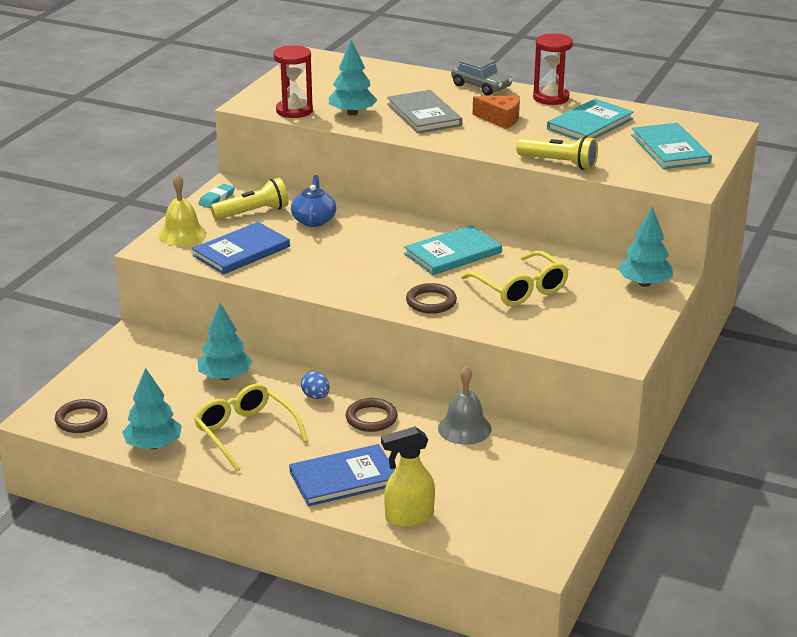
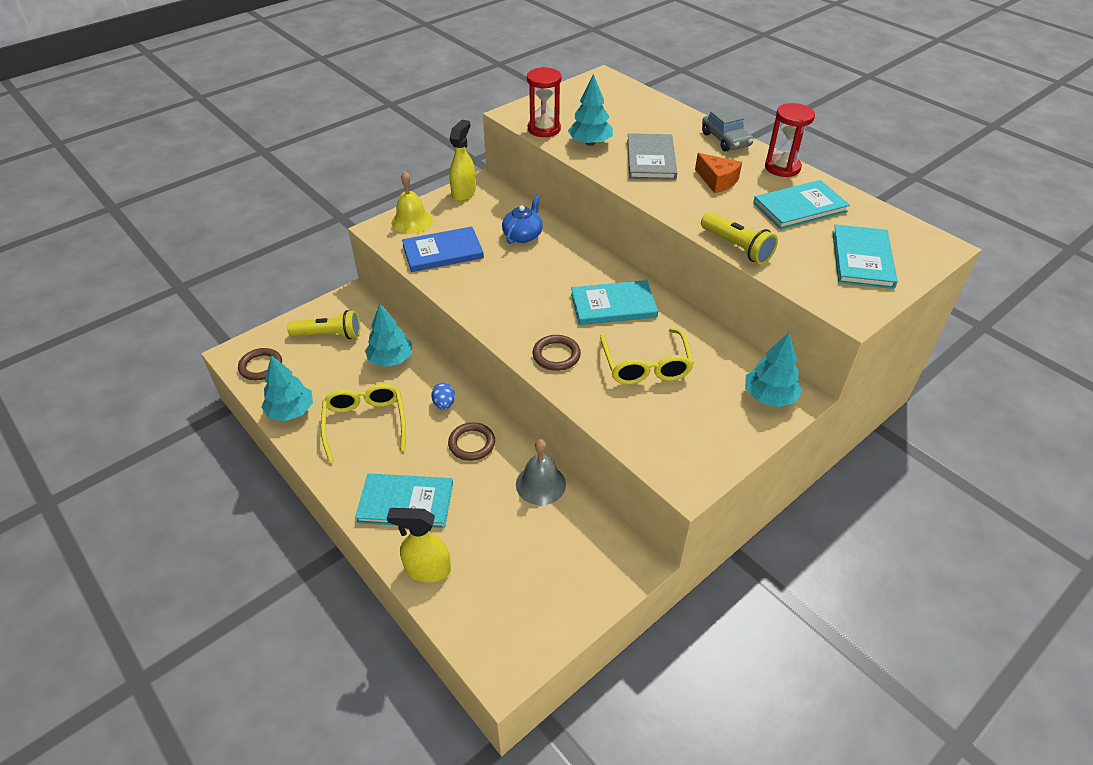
camera: 25 degrees right, 15 degrees up
turquoise eraser [198,184,235,208] -> yellow spray bottle [449,120,476,201]
yellow flashlight [211,178,289,220] -> yellow flashlight moved to [287,310,360,339]
blue book [289,444,395,506] -> turquoise book [355,473,453,528]

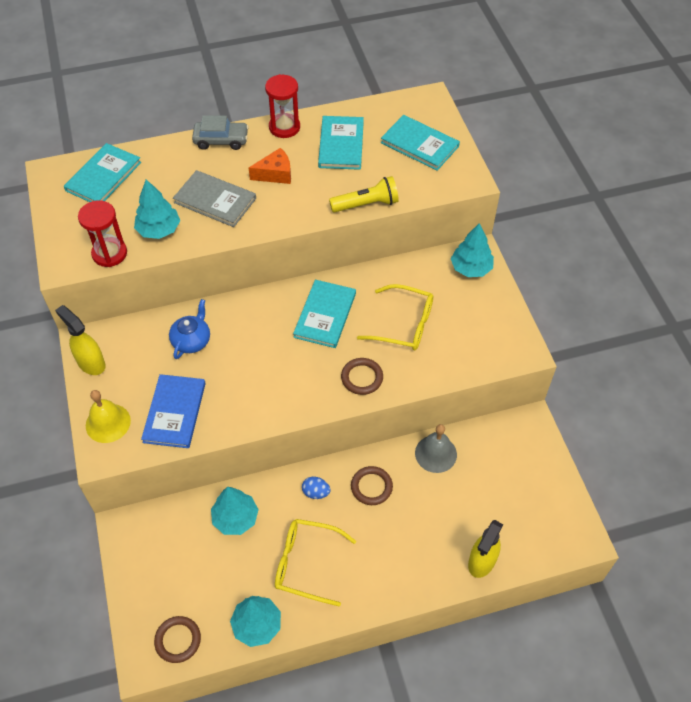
camera: 65 degrees left, 10 degrees up
yellow flashlight [287,310,360,339] -> none
turquoise book [355,473,453,528] -> turquoise book moved to [64,143,141,202]
blue teapot [502,194,543,244] -> blue teapot turned 60 degrees clockwise [169,299,210,359]

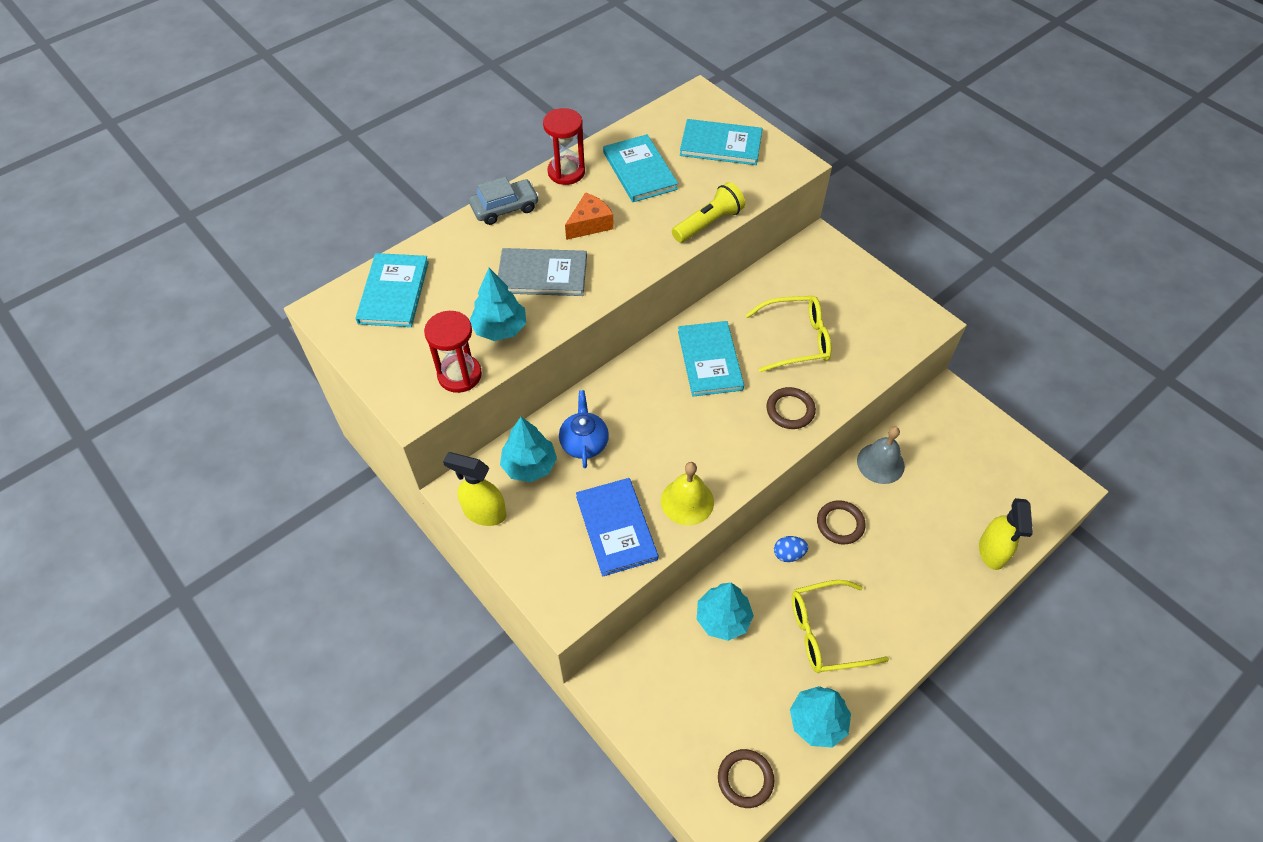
camera: 25 degrees left, 0 degrees up
yellow bell [86,390,131,443] -> yellow bell moved to [661,462,714,525]
turquoise tree [451,223,494,277] -> turquoise tree moved to [500,417,557,482]

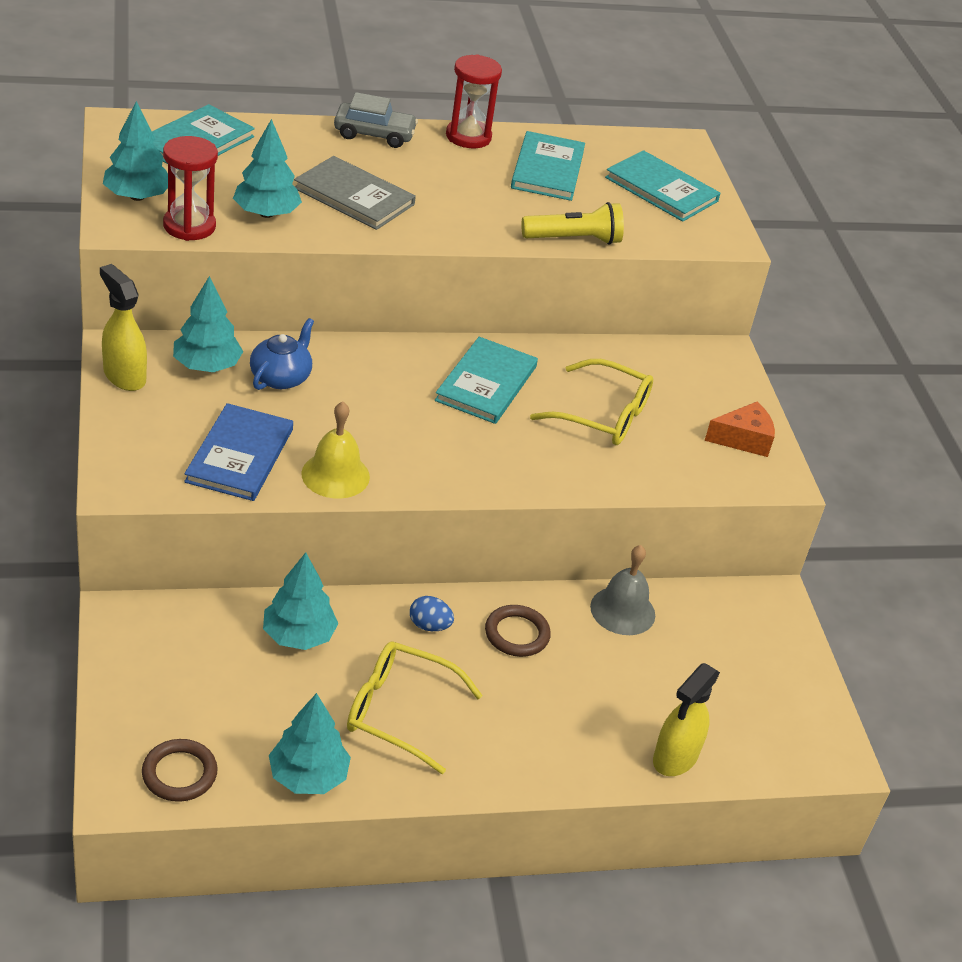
camera: 25 degrees right, 15 degrees down
orange cheese [565,192,614,240] -> orange cheese moved to [705,402,775,457]
brown ring [766,387,816,429] -> none
none -> turquoise tree [103,101,168,201]

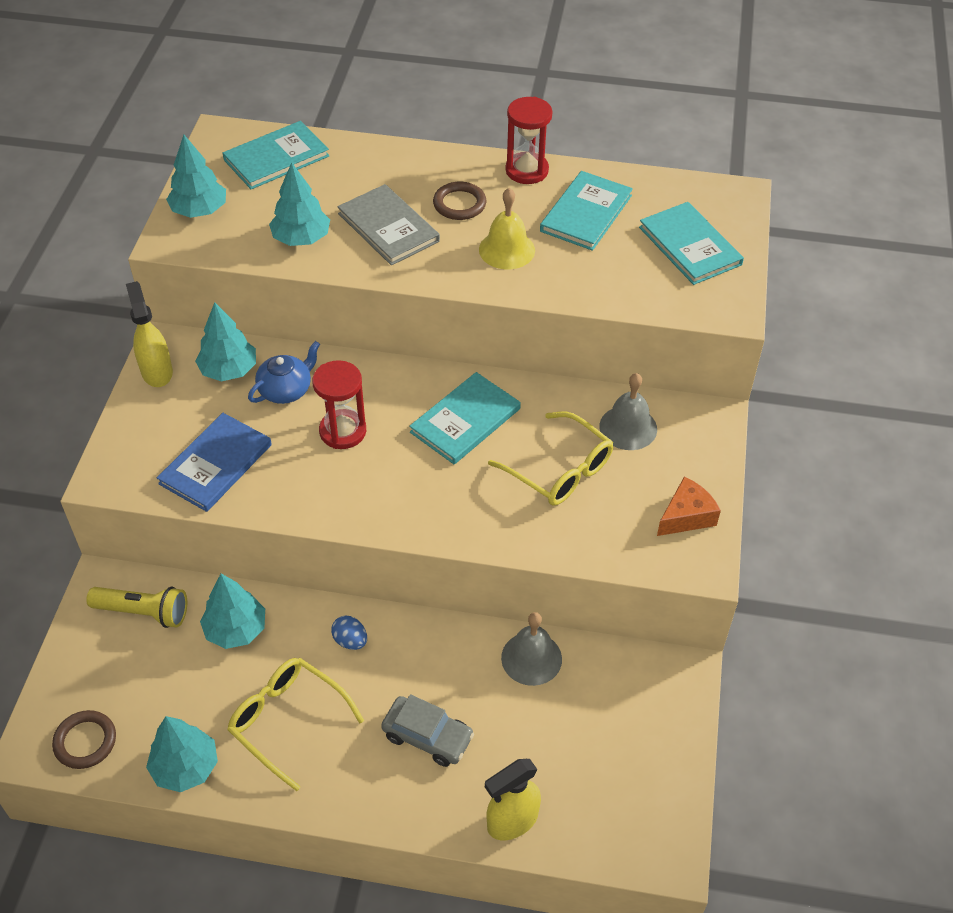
camera: 25 degrees right, 10 degrees up
red hourglass [163,136,218,241] -> red hourglass moved to [312,360,366,449]
yellow bell [301,401,370,499] -> yellow bell moved to [479,188,535,269]
grey car [334,92,418,148] -> grey car moved to [381,694,474,767]
brown ring [485,605,551,657] -> brown ring moved to [433,182,486,220]
yellow flashlight [521,202,624,245] -> yellow flashlight moved to [86,587,187,628]
orange cheese [705,402,775,457] -> orange cheese turned 45 degrees counterclockwise [657,477,721,536]
none -> grey bell [599,373,657,450]

